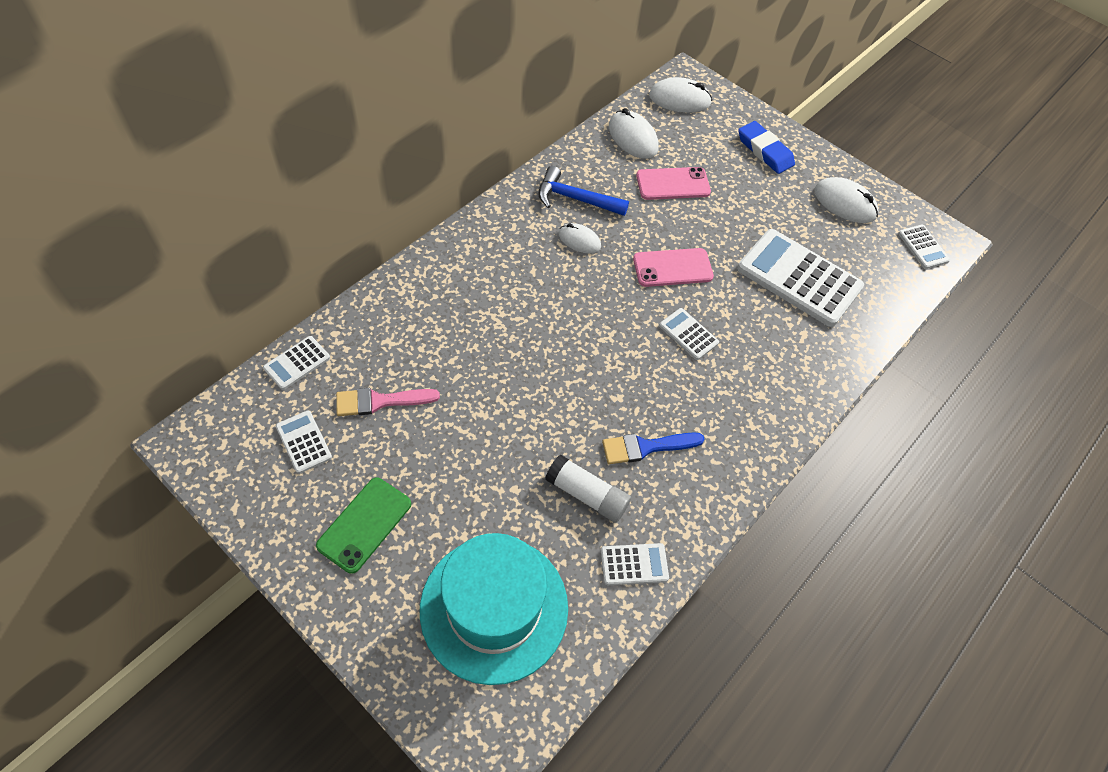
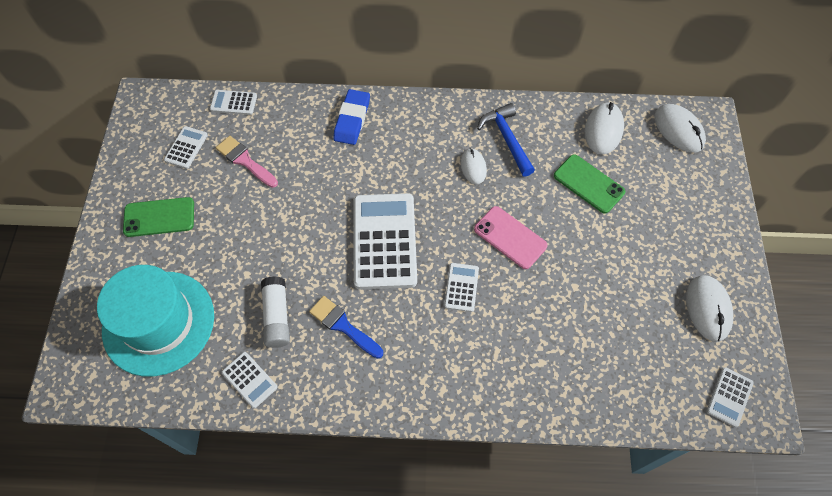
camera: 55 degrees right, 5 degrees up
pink phone [636,167,711,200] -> green phone [554,155,625,213]
white calculator [737,229,864,327] -> white calculator moved to [354,193,417,289]
blue eraser [738,121,795,174] -> blue eraser moved to [333,89,370,145]

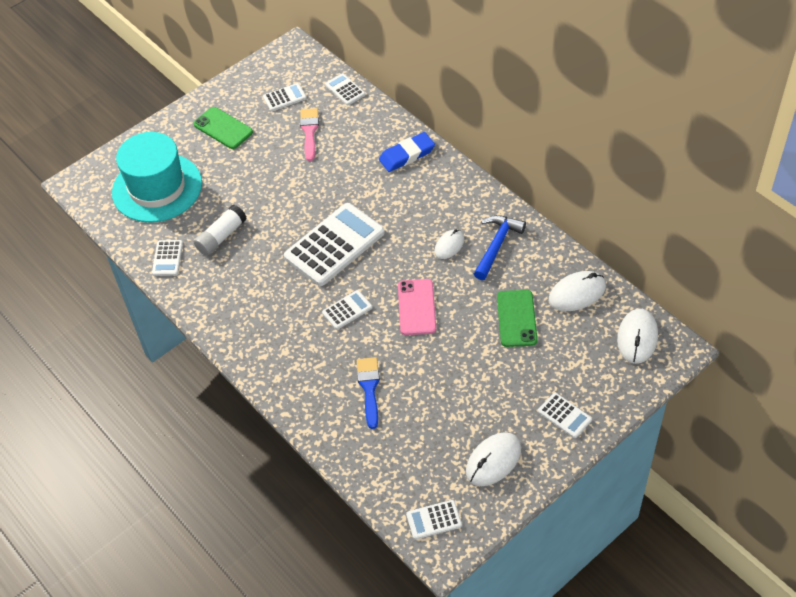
camera: 50 degrees right, 10 degrees down
blue brush [309,296,383,359] -> blue brush moved to [357,357,380,429]
none -> white calculator [538,393,592,438]

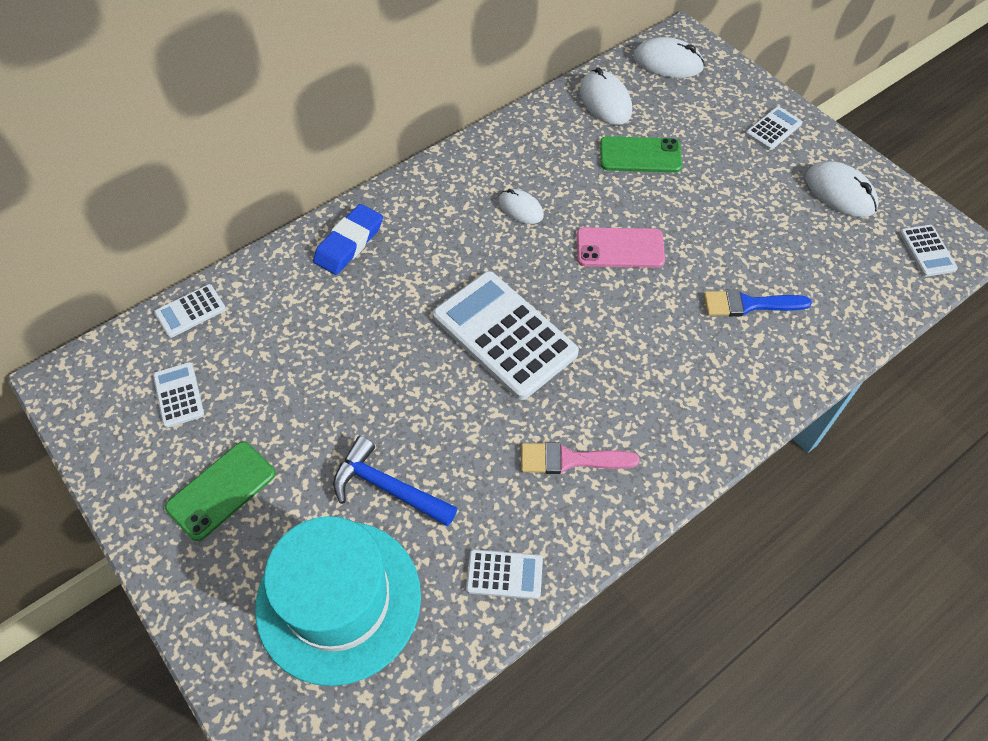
camera: 90 degrees left, 5 degrees up
white glue stick [194,205,247,256] -> none
pink brush [300,108,319,161] -> pink brush moved to [521,442,640,474]
white calculator [322,290,372,330] -> none
blue eraser [379,132,435,172] -> blue eraser turned 60 degrees clockwise [313,204,383,275]
blue hammer [474,215,526,280] -> blue hammer moved to [333,436,457,526]

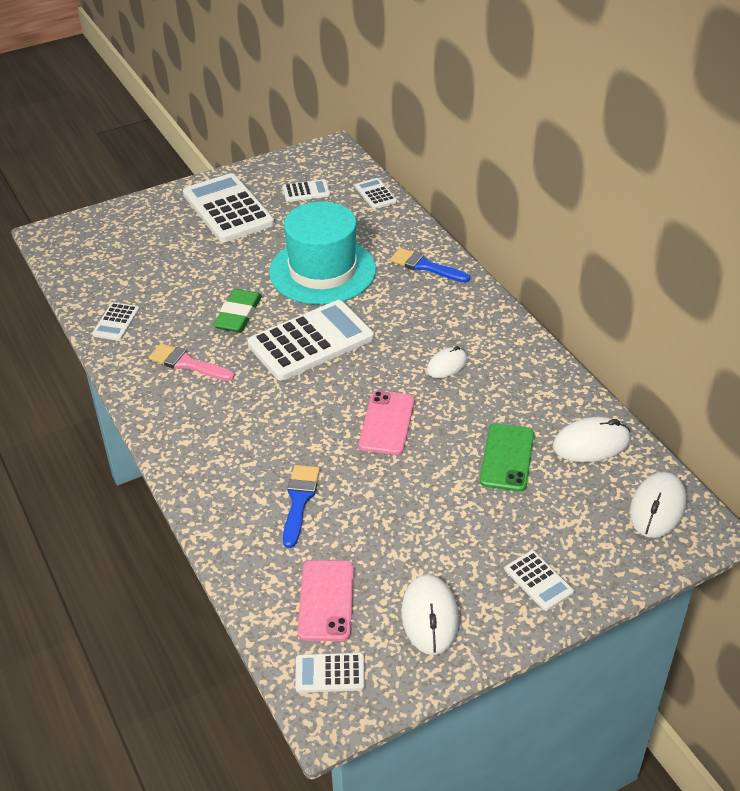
camera: 100 degrees right, 15 degrees down
green phone [165,442,276,541] -> white calculator [183,173,274,242]
turquoise hat [255,516,421,686] -> turquoise hat moved to [269,202,376,305]
blue eraser [313,204,383,275] -> blue brush [390,248,470,283]
blue hammer [333,436,457,526] -> none
pink brush [521,442,640,474] -> pink brush turned 75 degrees counterclockwise [149,343,234,381]
white mouse [806,161,878,217] -> white mouse turned 60 degrees counterclockwise [402,574,459,655]
none -> green eraser [213,289,262,332]
none -> pink phone [297,560,354,641]

